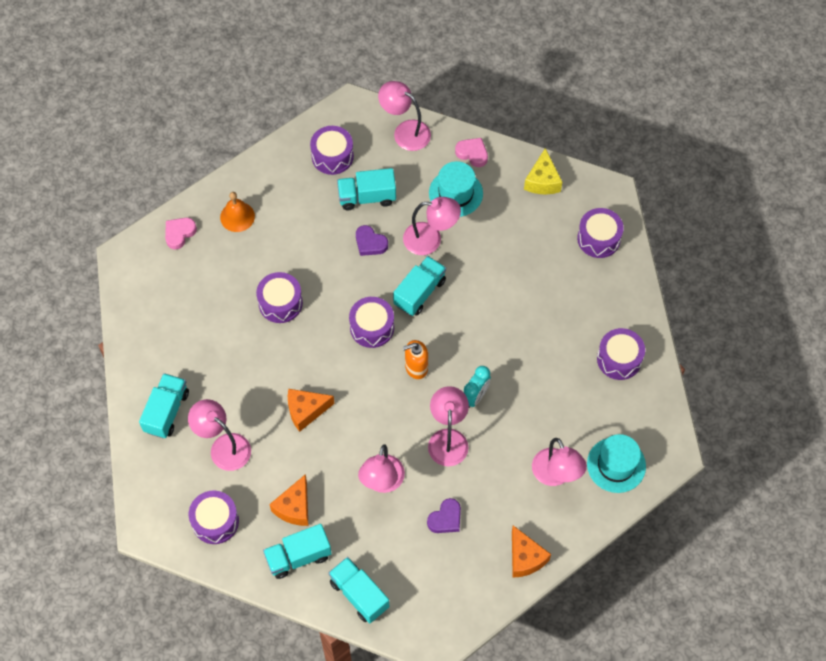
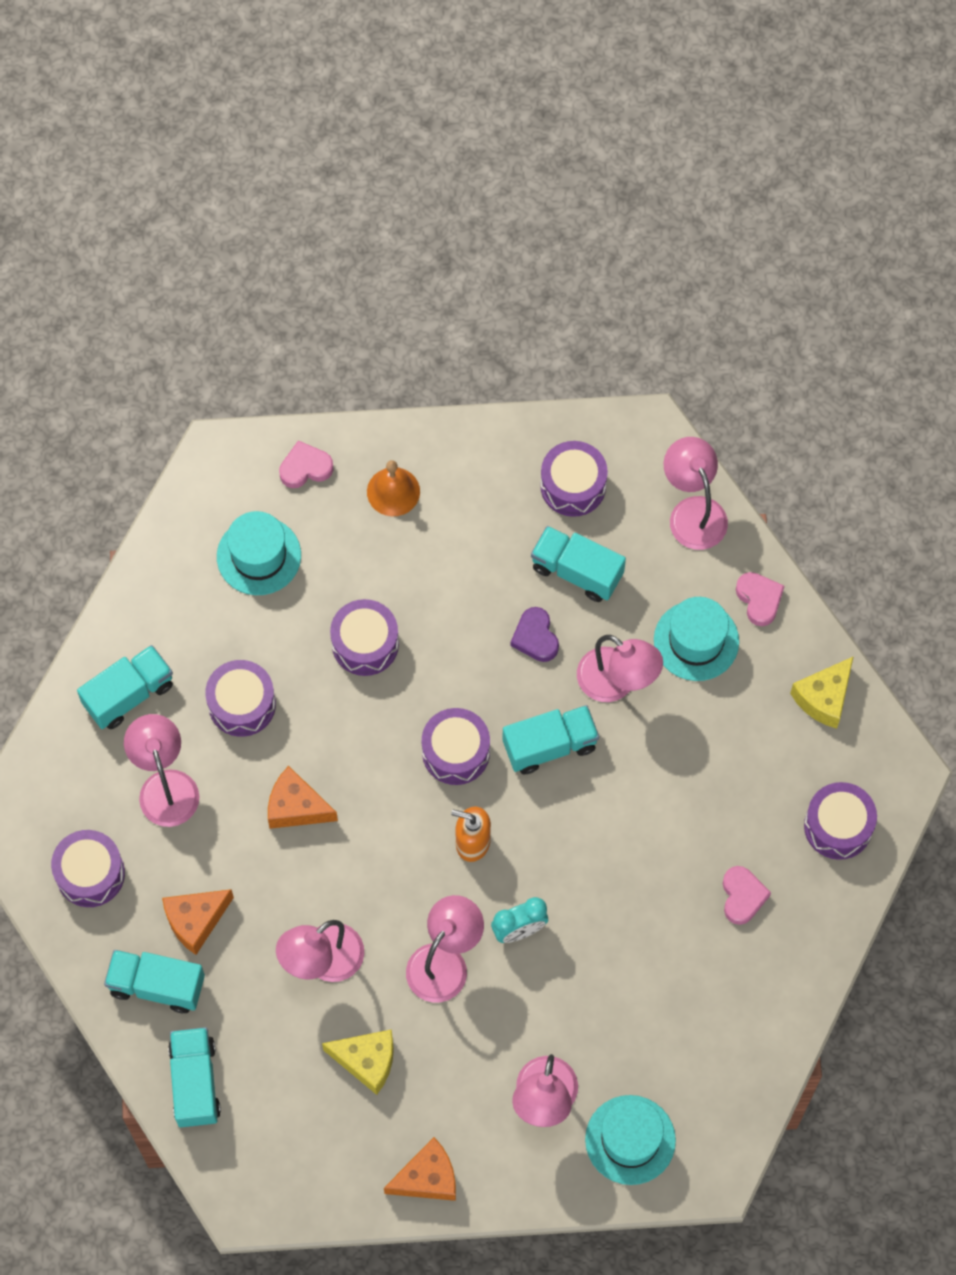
camera: 35 degrees right, 5 degrees up
purple heart [427,498,461,533] -> yellow cheese [322,1029,394,1095]
orange cheese [512,525,551,578] -> orange cheese turned 120 degrees counterclockwise [384,1137,456,1201]
purple drum [597,328,645,380] -> purple drum moved to [205,660,276,737]
none -> turquoise hat [217,511,301,595]
none -> pink heart [723,866,771,925]

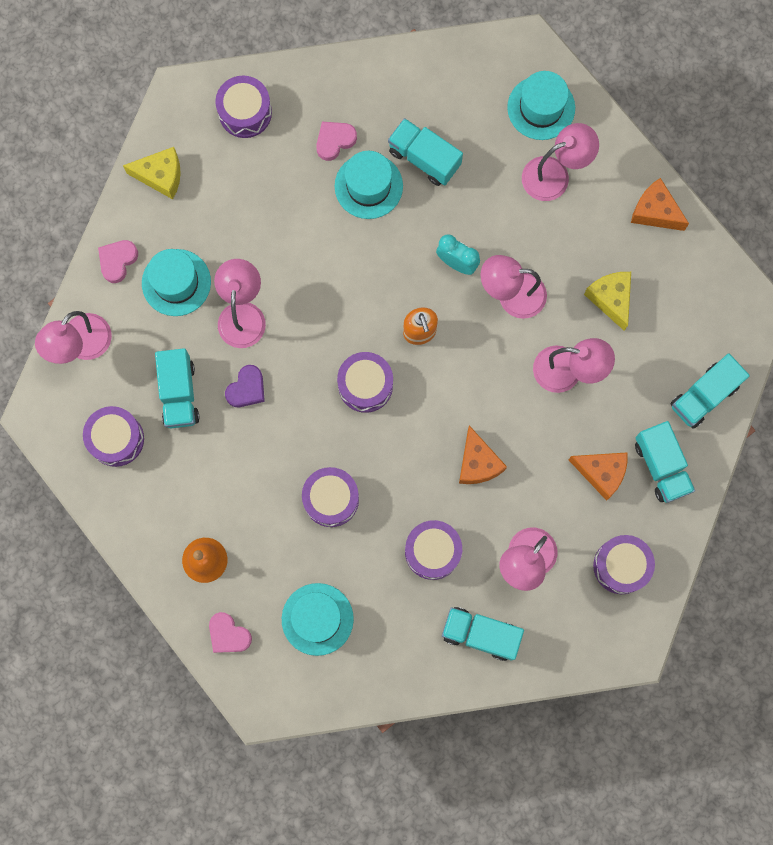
camera: 125 degrees left, 10 degrees up
turquoise truck [503,705,599,774] -> turquoise truck moved to [388,118,463,186]
none -> turquoise hat [335,151,403,219]

